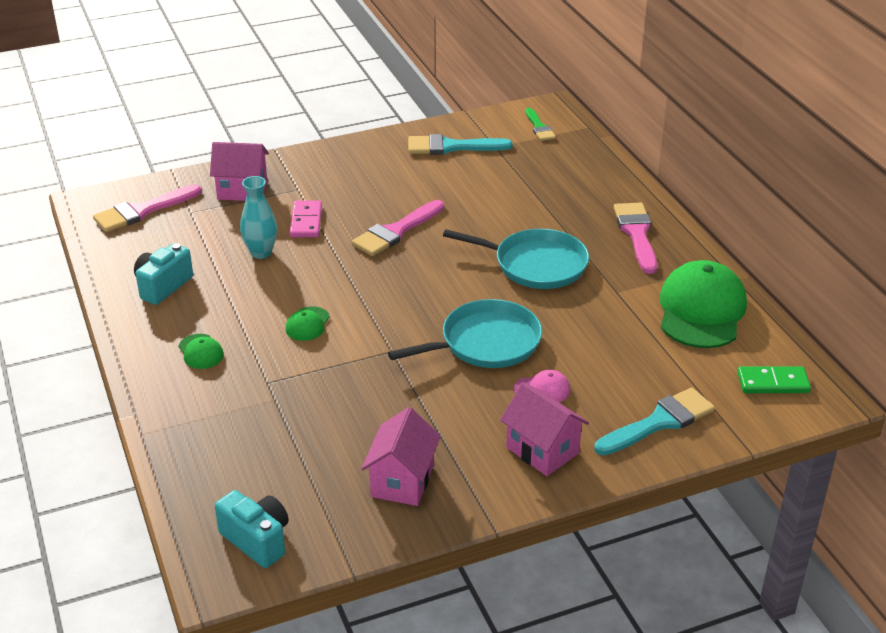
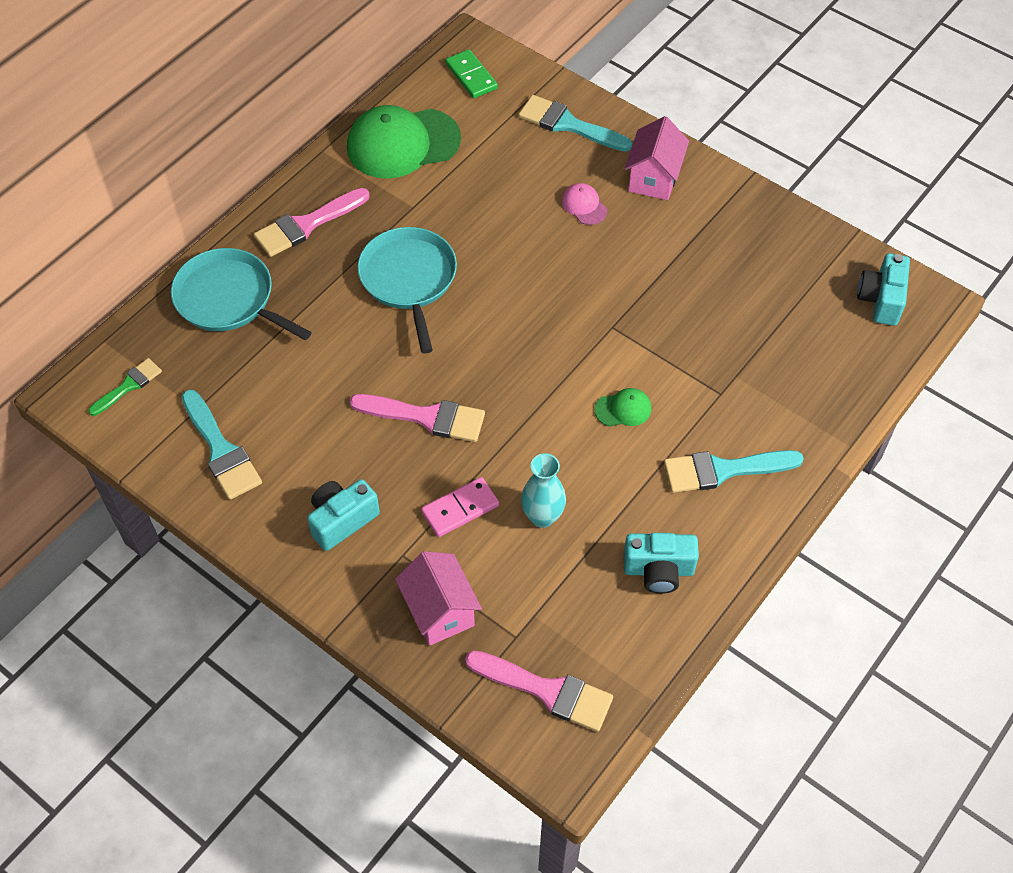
camera: 120 degrees left, 20 degrees up
green cap [178,334,224,369] -> turquoise brush [664,450,804,493]
pink house [361,407,441,506] -> none
turquoise pan [388,299,542,368] -> turquoise pan moved to [171,248,312,340]
none -> turquoise camera [307,479,380,551]

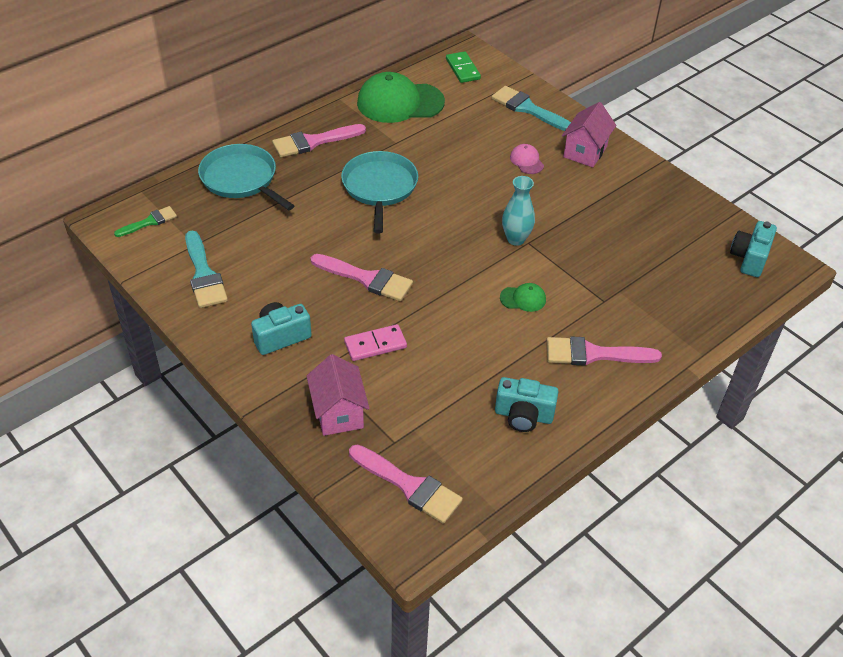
camera: 10 degrees right, 10 degrees down
turquoise vase [521,453,566,528] -> turquoise vase moved to [502,176,535,246]
turquoise brush [664,450,804,493] -> pink brush [546,336,662,366]

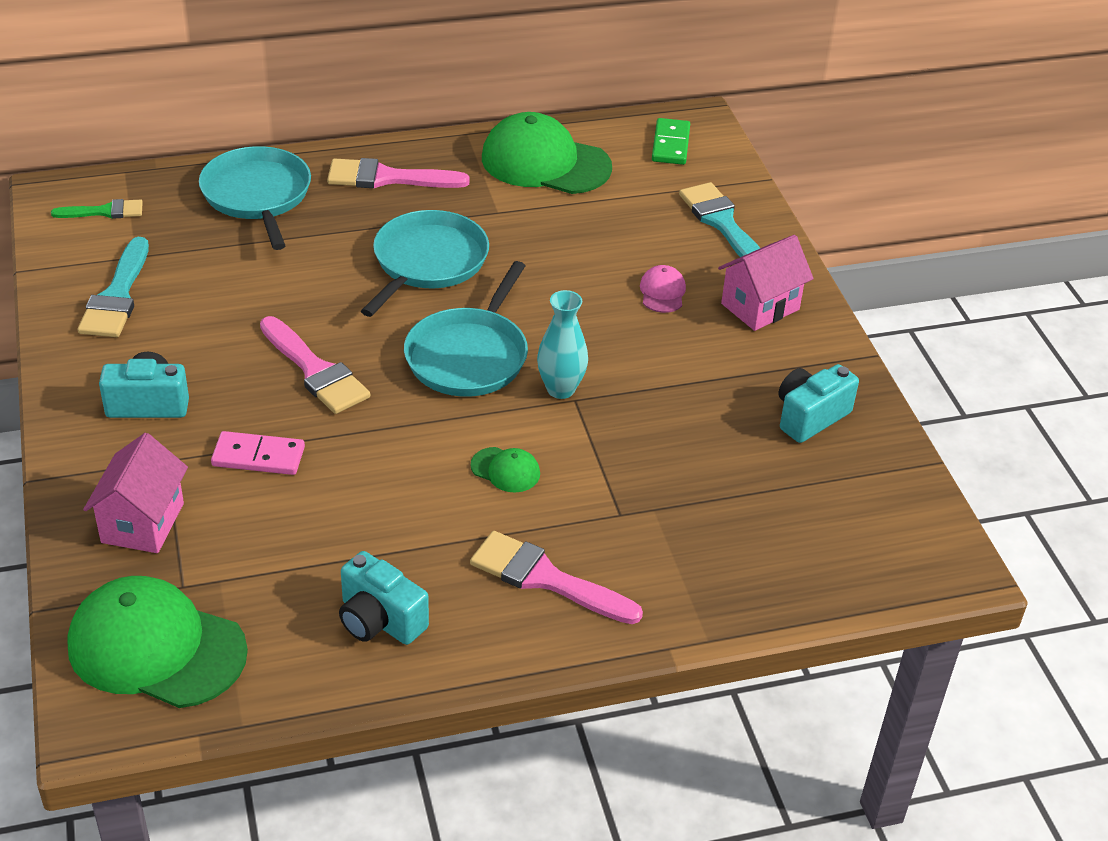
camera: 25 degrees right, 5 degrees down
pink brush [349,445,463,524] -> green cap [67,576,248,708]
turquoise camera [730,221,777,277] -> turquoise camera moved to [779,364,859,443]
none -> turquoise pan [404,261,528,397]

